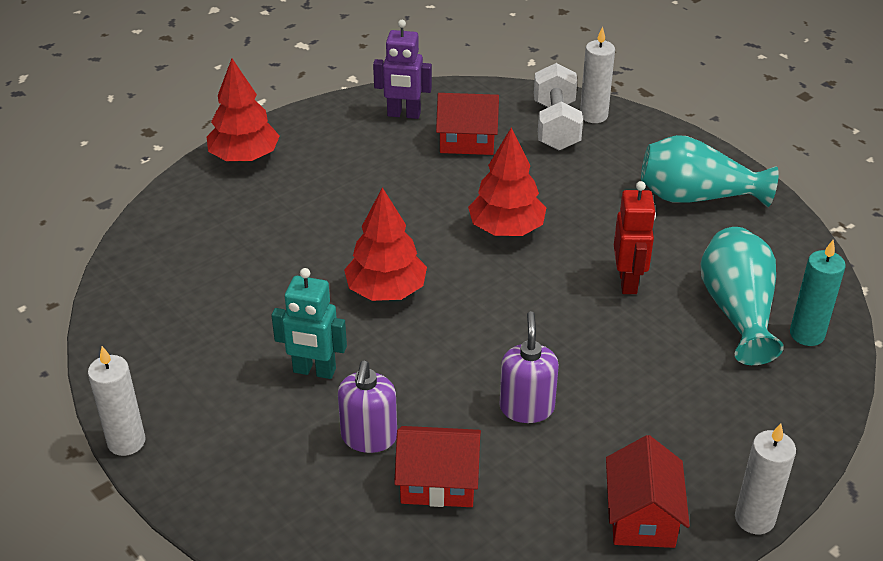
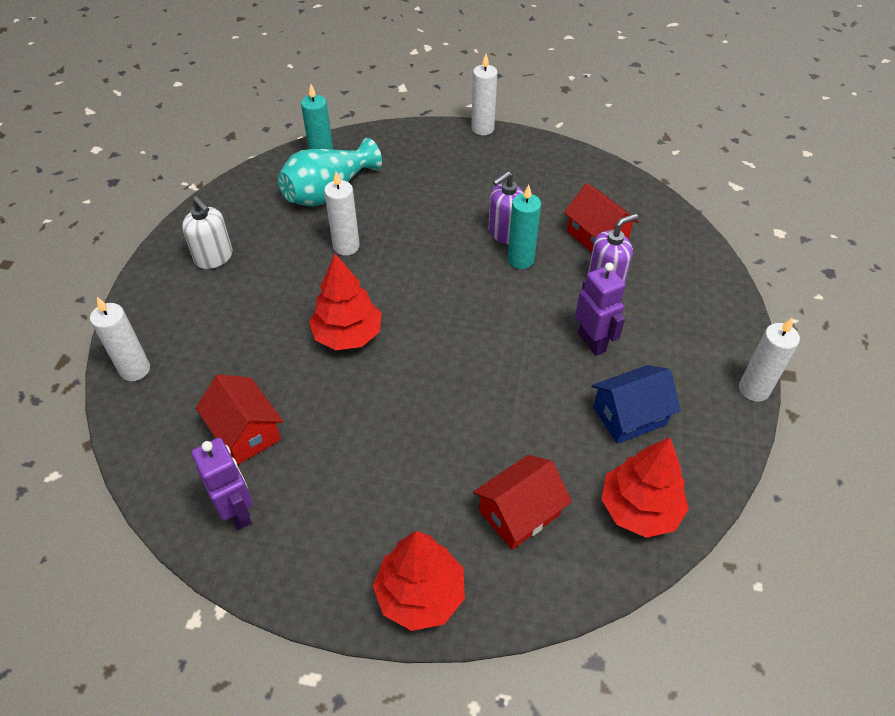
camera: 130 degrees left, 10 degrees up
turquoise robot [271,268,347,379] -> purple robot [575,263,626,356]
red tree [344,187,427,301] -> red tree moved to [601,437,689,538]
white dumbbell [534,63,583,150] -> none
red house [606,435,690,548] -> red house moved to [473,455,572,550]
red robot [614,181,656,294] -> white candle [324,171,360,256]
turquoise vase [641,135,779,207] -> white soap dispenser [182,196,233,269]
none -> turquoise candle [508,184,541,269]
none -> blue house [591,365,681,444]

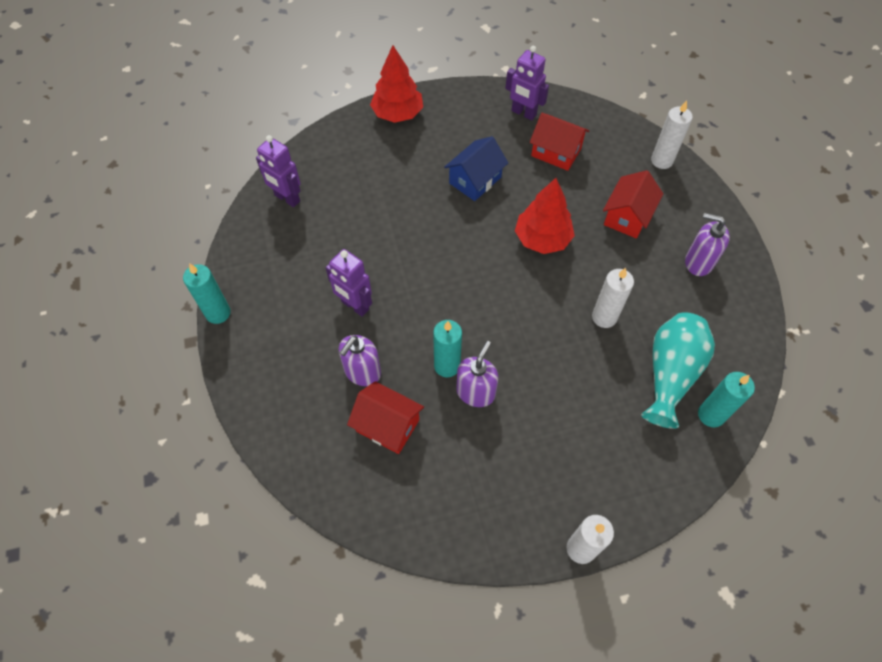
camera: 155 degrees right, 10 degrees up
white soap dispenser [182,196,233,269] -> purple soap dispenser [685,213,730,276]
red house [473,455,572,550] -> red house moved to [603,170,663,238]
blue house [591,365,681,444] -> blue house moved to [444,136,508,201]
red tree [601,437,689,538] -> purple robot [256,135,301,207]
white candle [739,318,800,402] -> turquoise candle [183,263,231,324]

